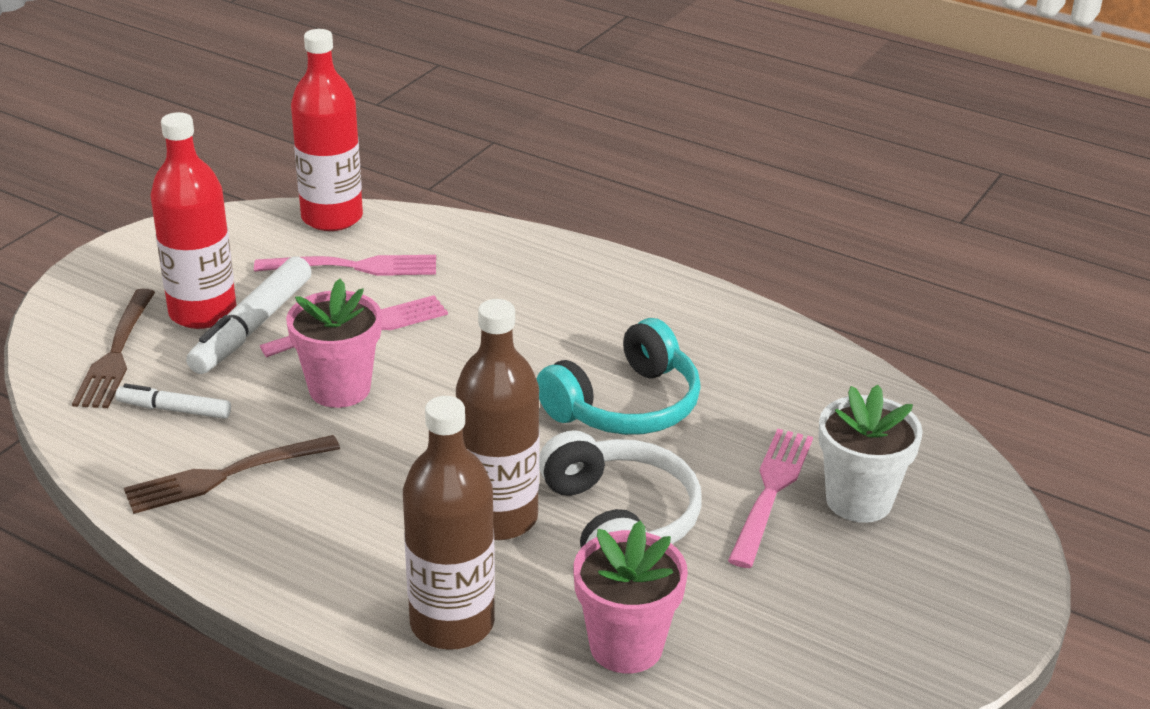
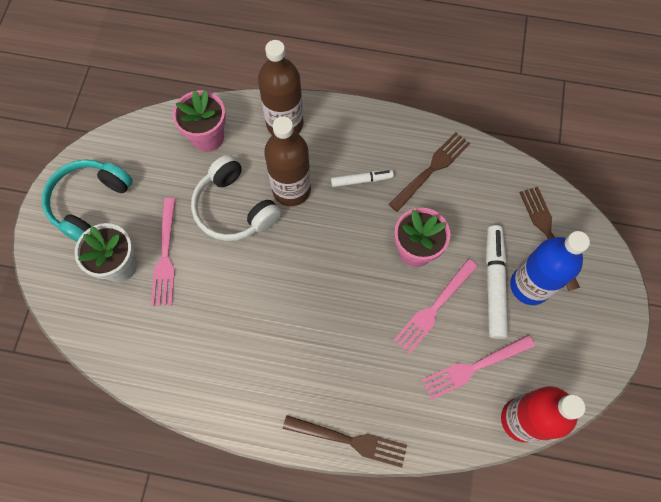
camera: 160 degrees right, 35 degrees up
white marker [115,384,231,419] -> white marker moved to [331,170,394,187]
red bottle [150,112,236,329] -> blue bottle [510,231,590,305]
turquoise headphones [536,318,701,435] -> turquoise headphones moved to [42,159,133,242]
none -> brown fork [283,415,407,468]

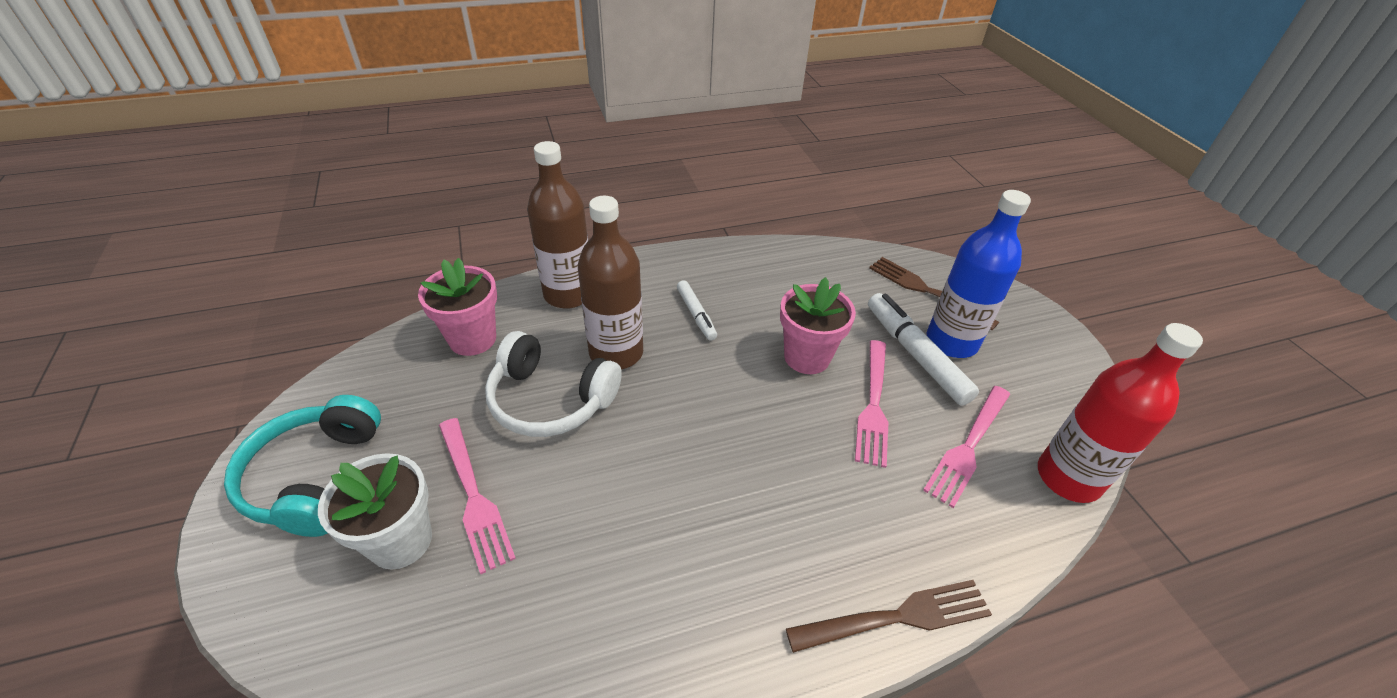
camera: 30 degrees left, 25 degrees down
white marker [331,170,394,187] -> white marker turned 105 degrees clockwise [677,280,717,341]
brown fork [389,132,470,212] -> none

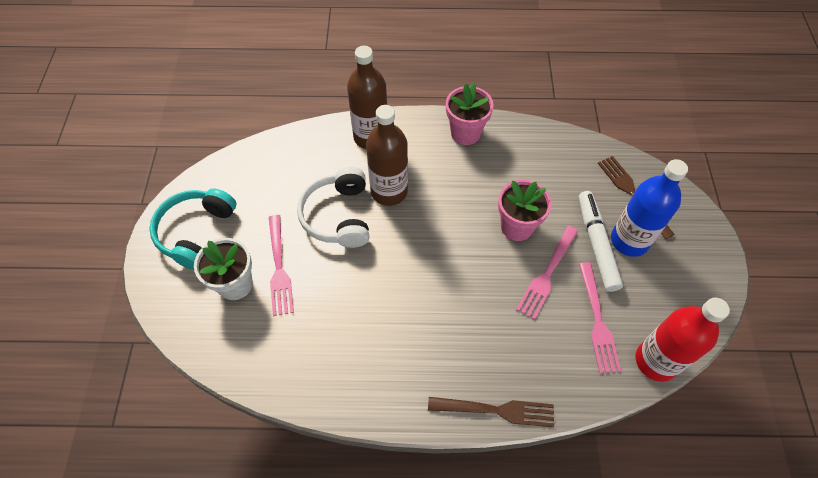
camera: 20 degrees right, 15 degrees up
pink flower pot [418,258,497,356] -> pink flower pot moved to [446,83,494,145]
white headphones [485,331,622,437] -> white headphones turned 45 degrees clockwise [297,167,369,248]
white marker [677,280,717,341] -> none
pink fork [923,386,1010,508] -> pink fork turned 60 degrees counterclockwise [579,262,621,373]

